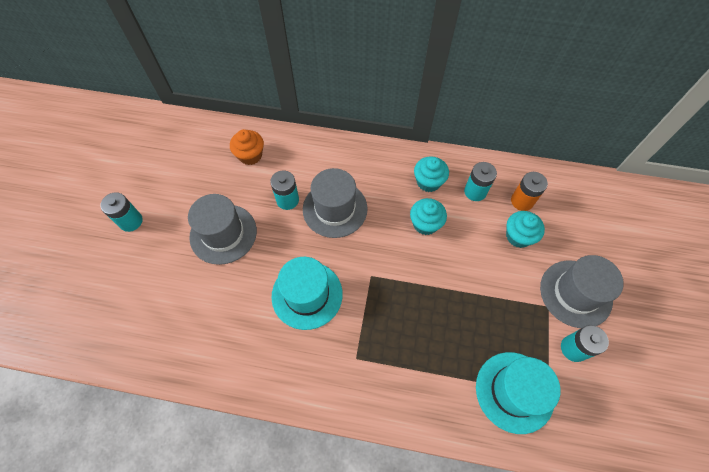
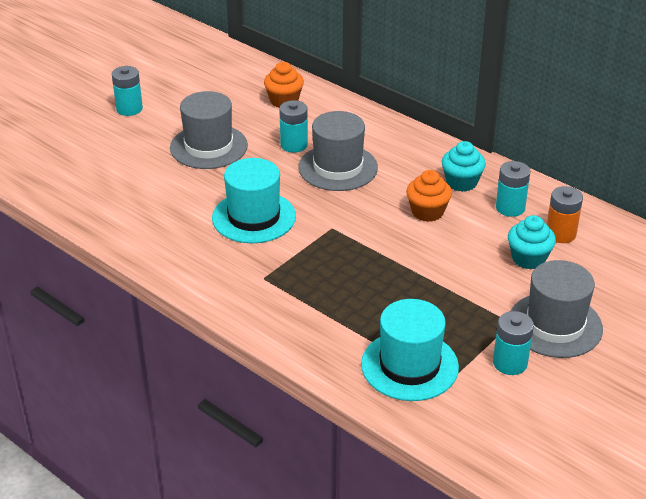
camera: 30 degrees right, 25 degrees down
turquoise cupcake [410,198,447,235] -> orange cupcake [406,170,452,222]

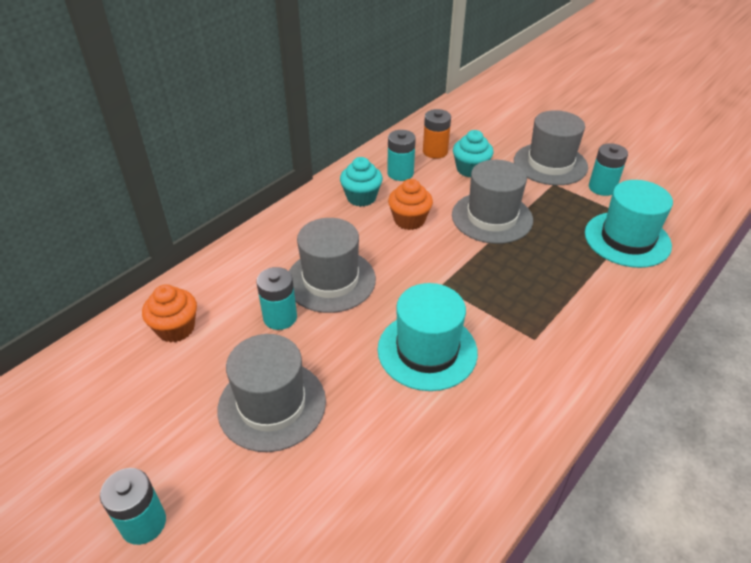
camera: 90 degrees left, 5 degrees up
none -> grey hat [452,160,533,244]

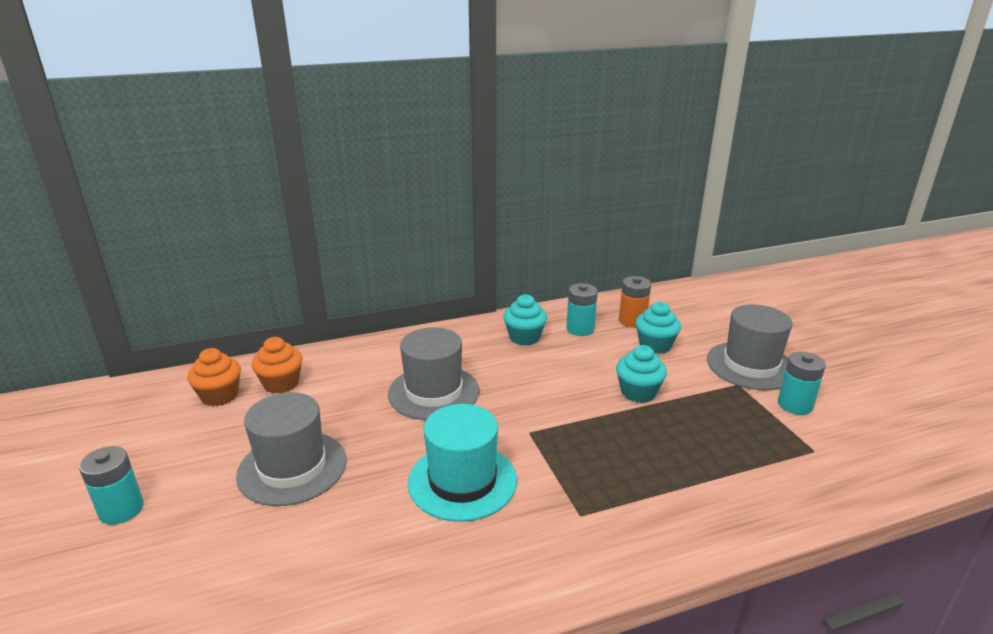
camera: 30 degrees right, 15 degrees down
turquoise battery [256,267,297,330] -> none
orange cupcake [388,179,433,230] -> orange cupcake moved to [187,348,241,406]
grey hat [452,160,533,244] -> turquoise cupcake [616,345,667,403]
turquoise hat [585,180,673,268] -> none

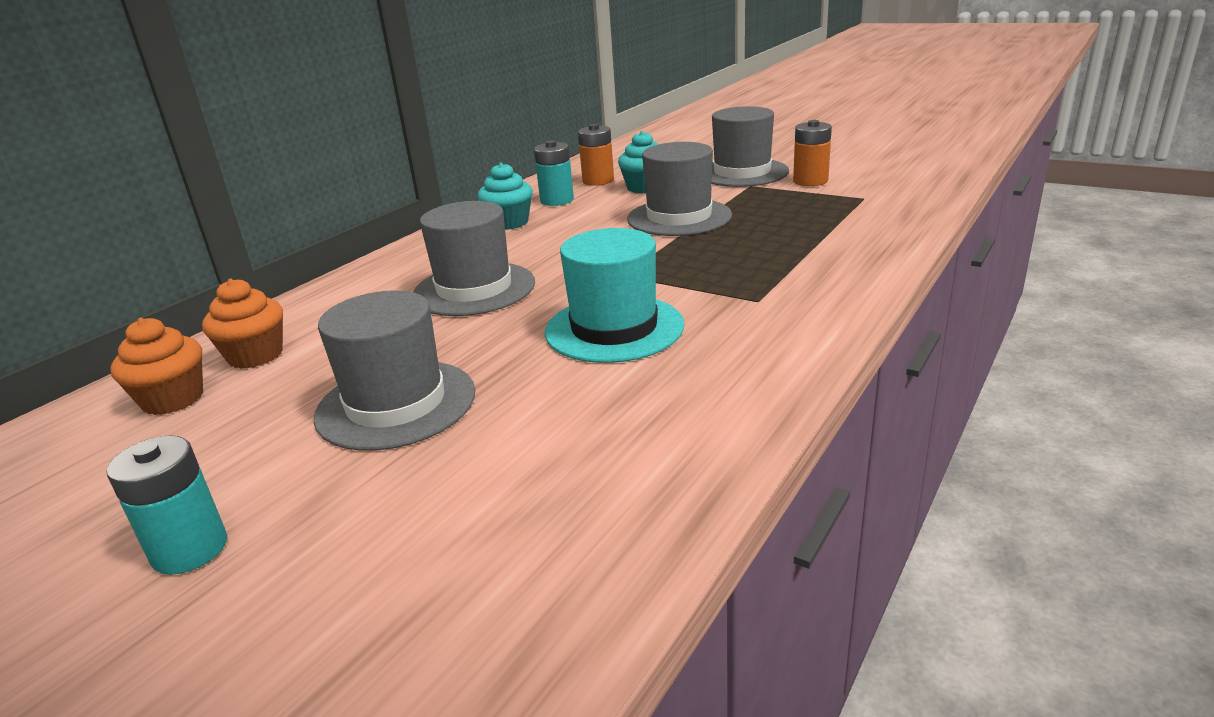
camera: 35 degrees left, 0 degrees up
turquoise cupcake [616,345,667,403] -> grey hat [627,142,732,236]
turquoise battery [778,351,826,415] -> orange battery [793,120,832,186]

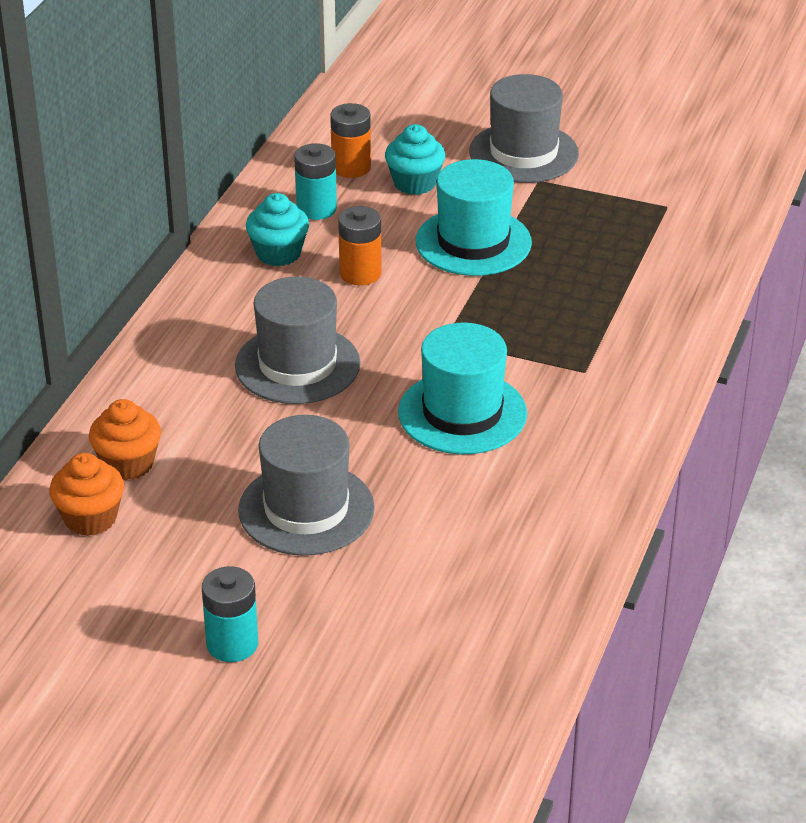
camera: 15 degrees left, 10 degrees up
grey hat [627,142,732,236] -> turquoise hat [416,159,532,276]
orange battery [793,120,832,186] -> orange battery moved to [338,206,382,285]

